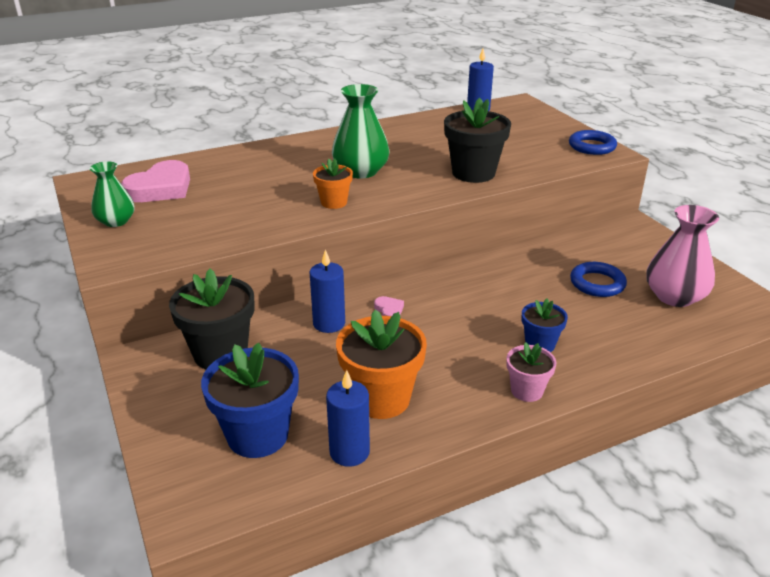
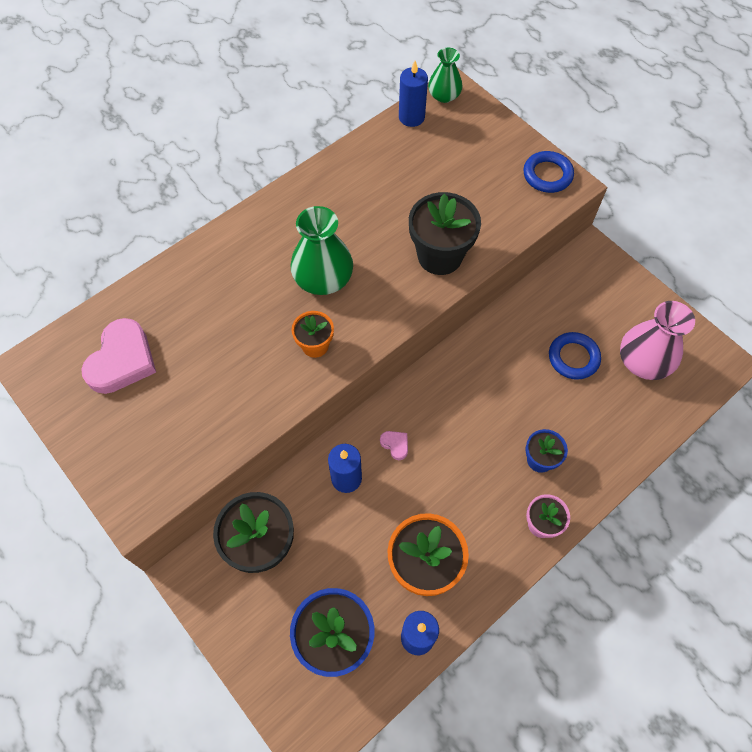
camera: 15 degrees left, 30 degrees up
green vase [90,161,134,227] -> green vase moved to [428,48,462,103]

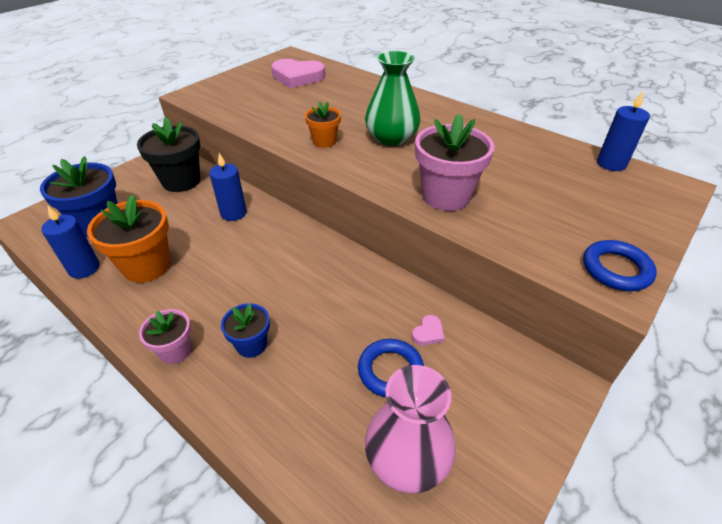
camera: 80 degrees right, 20 degrees down
pink heart [380,431,408,460] -> pink heart moved to [412,315,445,346]
black flower pot [409,192,481,275] -> pink flower pot [415,113,494,211]
green vase [428,48,462,103] -> none

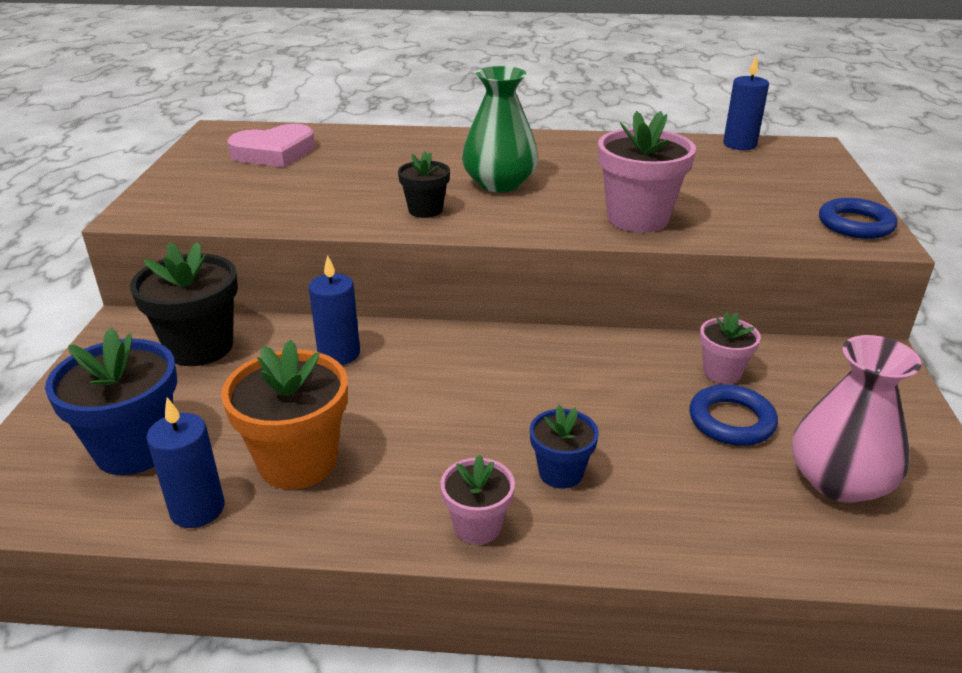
camera: 35 degrees left, 10 degrees down
orange flower pot [305,101,341,148] -> black flower pot [398,151,450,218]
pink heart [412,315,445,346] -> pink flower pot [700,312,761,384]

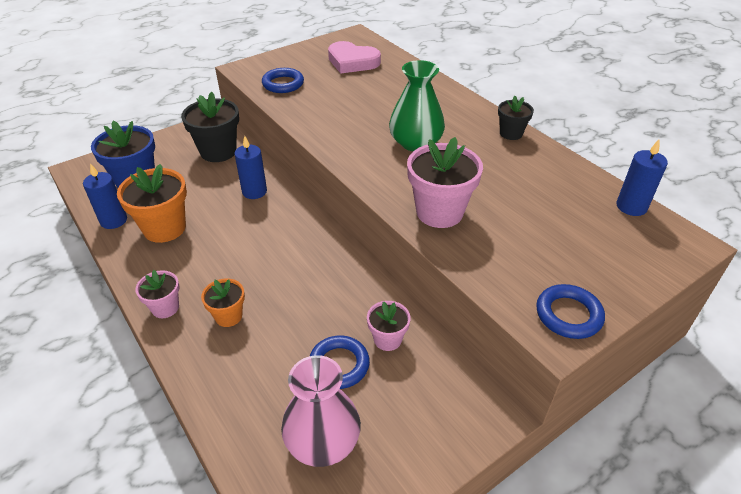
camera: 50 degrees right, 10 degrees up
black flower pot [398,151,450,218] -> black flower pot moved to [498,96,534,140]
blue flower pot [530,405,599,488] -> orange flower pot [201,278,245,327]
none -> blue ring [262,68,304,93]

